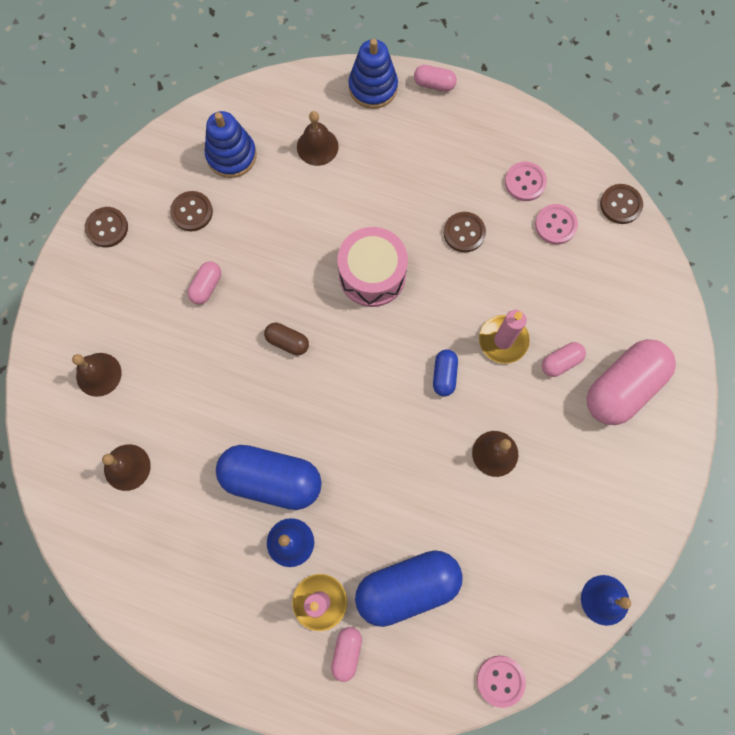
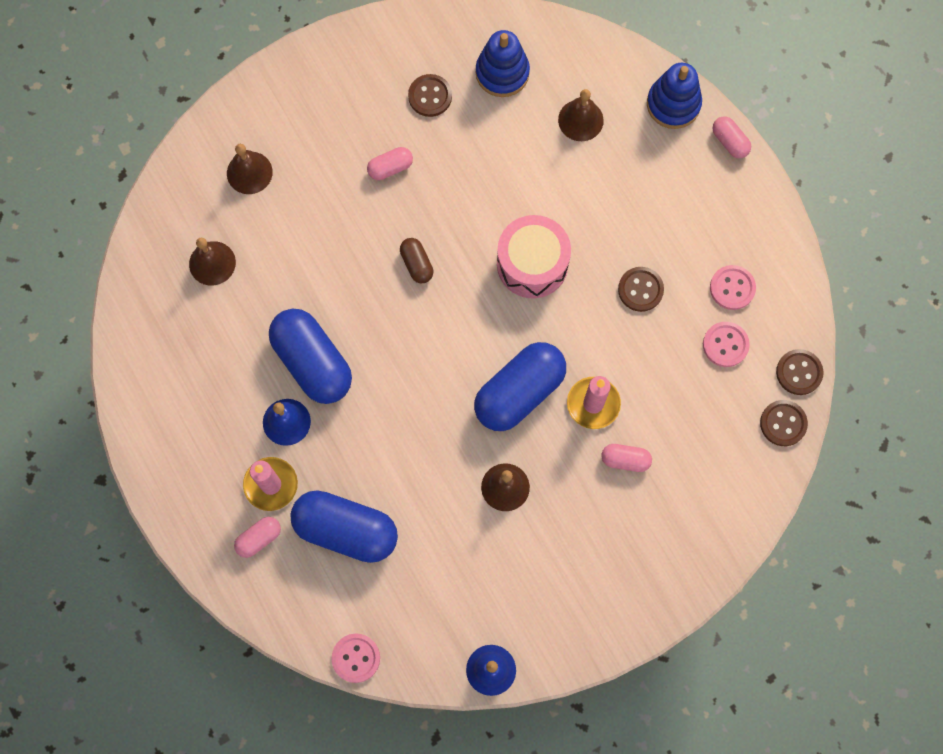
camera: 40 degrees right, 0 degrees up
brown button [85,207,128,247] -> brown button moved to [760,400,808,446]
blue capsule [433,349,458,396] -> blue capsule [474,342,566,431], size x2.13
pink capsule [587,339,676,425] -> none

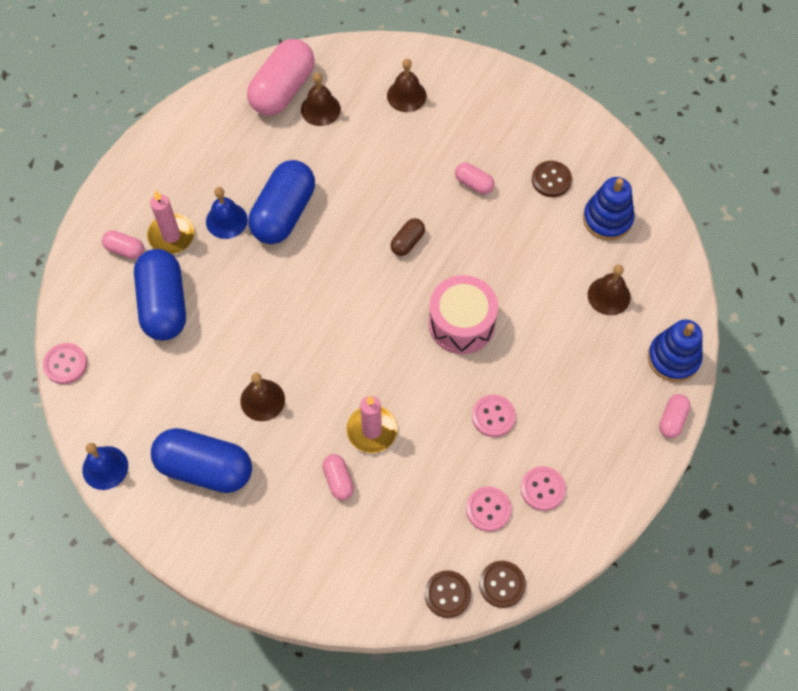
camera: 60 degrees right, 10 degrees down
blue capsule [474,342,566,431] -> blue capsule moved to [151,428,252,493]
brown button [618,267,664,312] -> pink button [472,394,516,437]
none -> pink capsule [247,39,315,116]

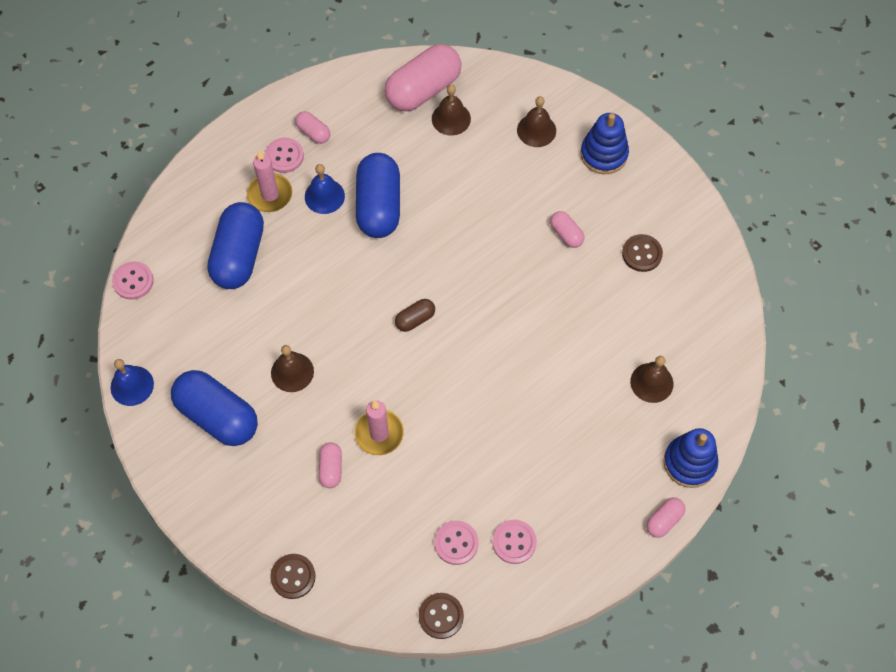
camera: 20 degrees right, 0 degrees up
pink capsule [102,230,144,259] -> pink capsule moved to [295,111,330,144]
blue capsule [248,160,315,244] -> blue capsule turned 45 degrees counterclockwise [356,153,400,238]
brown capsule [390,218,425,256] -> brown capsule moved to [395,299,435,332]
brown button [424,570,471,618] -> brown button moved to [270,554,316,599]
pink drum [429,275,498,354] -> none
pink button [472,394,516,437] -> pink button moved to [265,138,304,173]
blue stacking toy [583,177,635,241] -> blue stacking toy moved to [580,113,629,174]

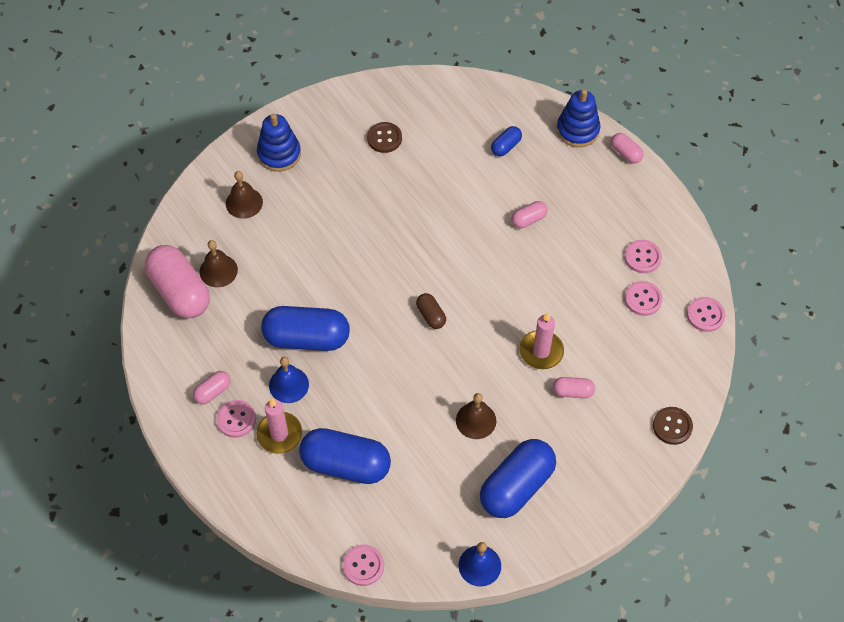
camera: 85 degrees left, 5 degrees down
brown button [419,593,464,639] -> pink button [687,297,726,332]
pink capsule [550,211,585,248] -> pink capsule moved to [512,201,548,228]
brown bell [630,356,674,403] -> blue capsule [491,126,522,156]

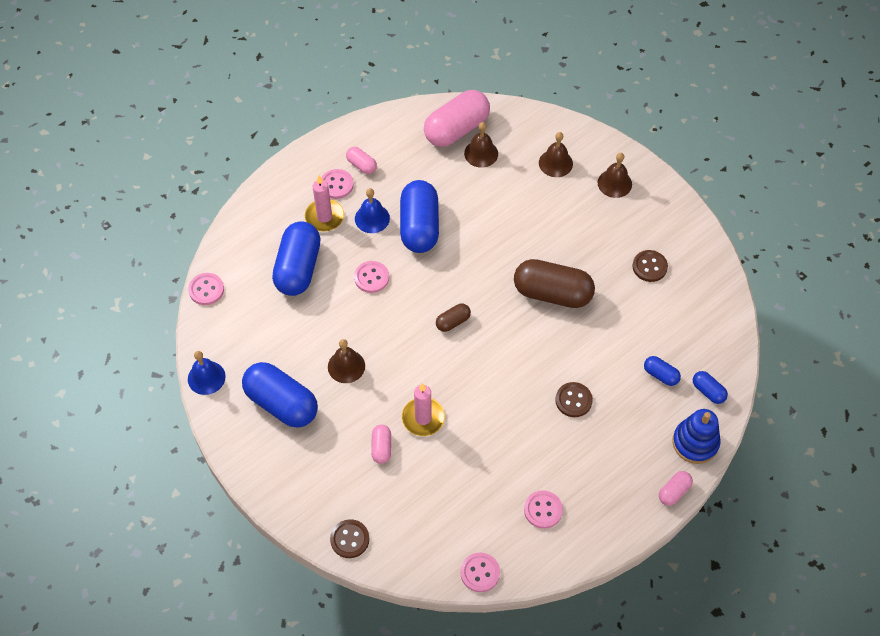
camera: 85 degrees right, 0 degrees up
blue stacking toy [257,114,301,172] -> brown bell [598,153,632,198]
pink capsule [512,201,548,228] -> brown button [555,382,593,417]
pink button [625,281,663,316] -> pink button moved to [354,261,389,293]
none -> brown capsule [514,259,595,308]
none -> blue capsule [693,371,728,404]

